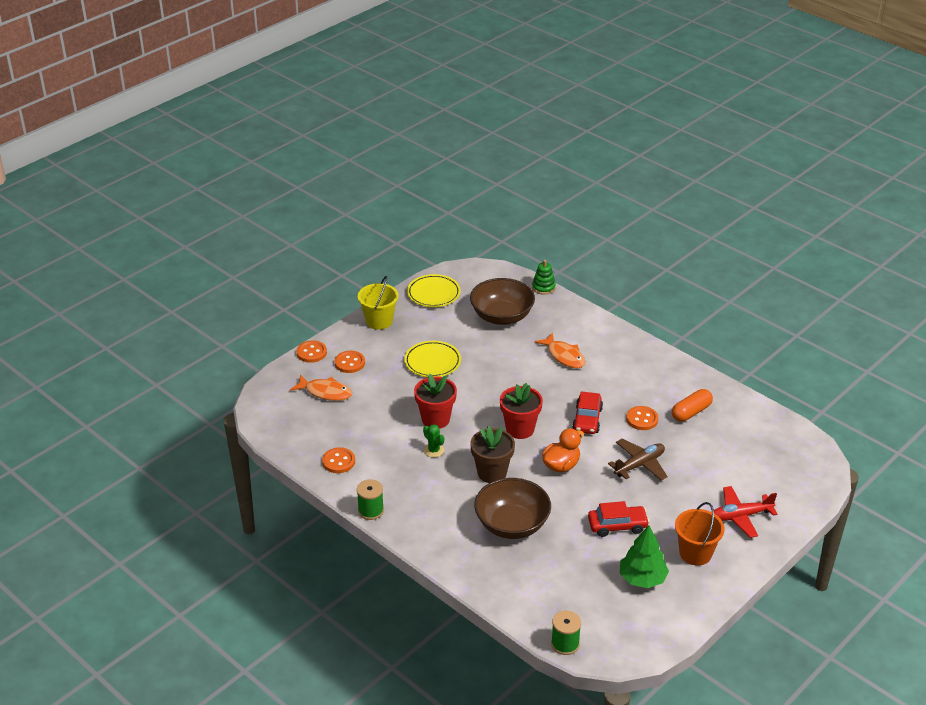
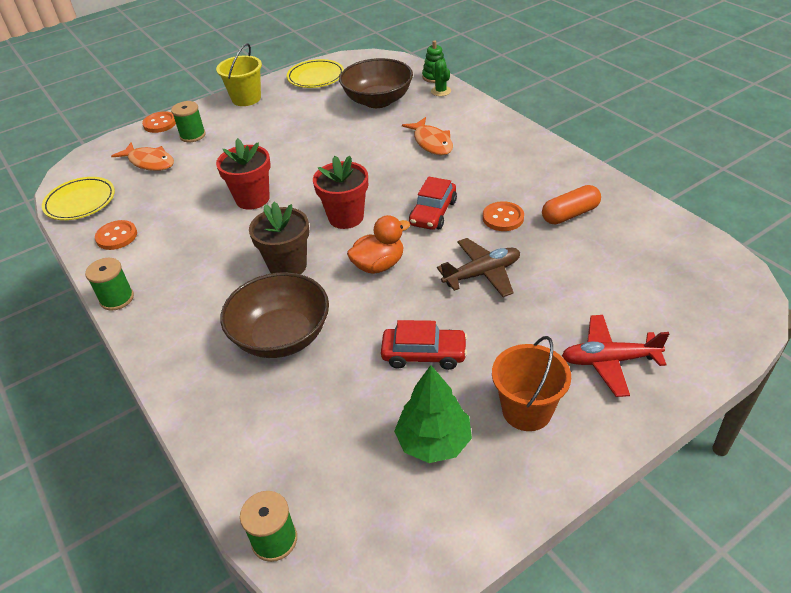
camera: 15 degrees right, 5 degrees up
orange button [335,351,365,373] -> green spool [171,101,206,142]
yellow plate [404,341,461,377] -> yellow plate moved to [42,177,115,220]
green cactus [423,424,444,458] -> green cactus moved to [431,59,451,96]

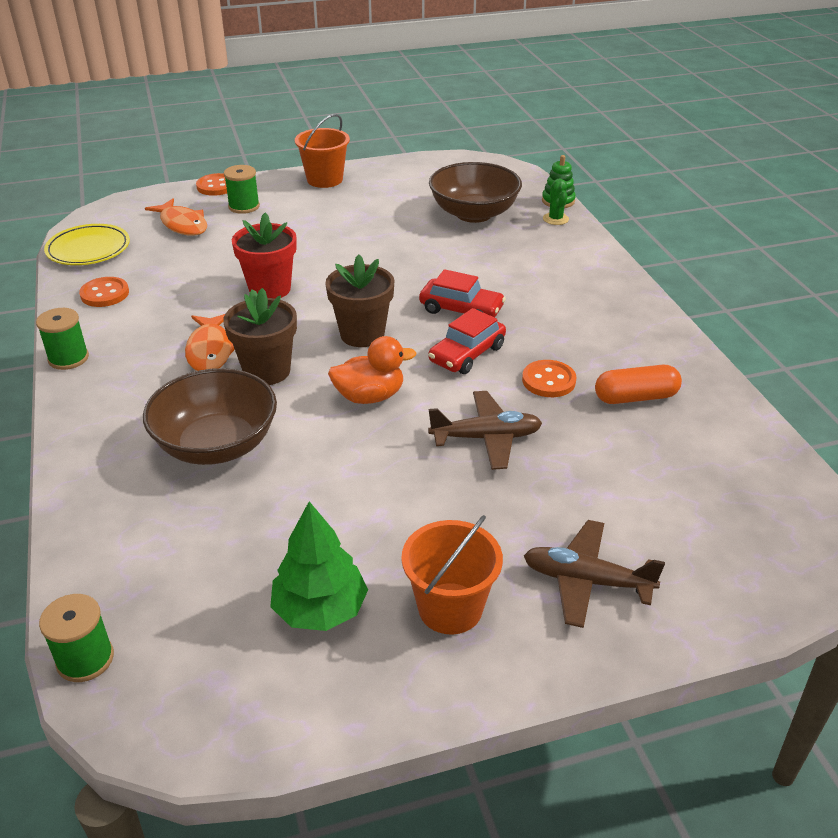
camera: 15 degrees right, 5 degrees down
yellow bucket [216,43,262,106] -> orange bucket [295,114,350,188]
yellow plate [287,59,344,88] -> none
red flower pot [313,156,368,229] -> brown flower pot [325,255,395,347]
red car [381,320,468,370] -> red car moved to [419,269,506,317]
orange fish [402,117,453,155] -> orange fish moved to [185,314,235,371]
red plane [562,315,669,397] -> brown plane [524,520,665,628]

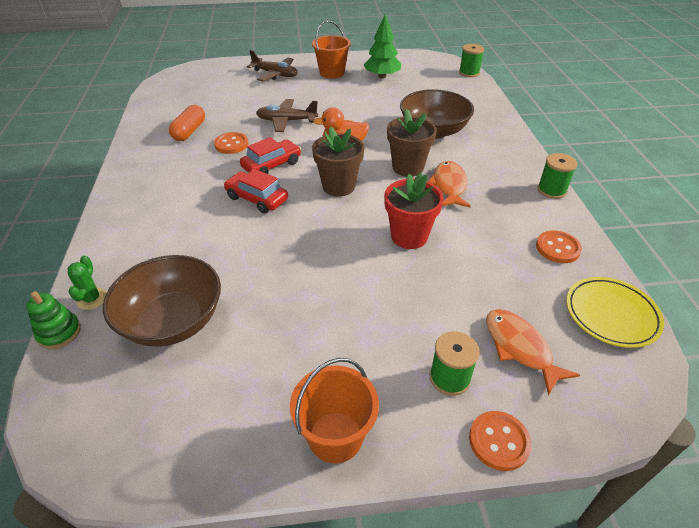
camera: 170 degrees left, 5 degrees up
orange capsule [595,365,682,404] -> orange capsule turned 75 degrees counterclockwise [169,105,205,141]

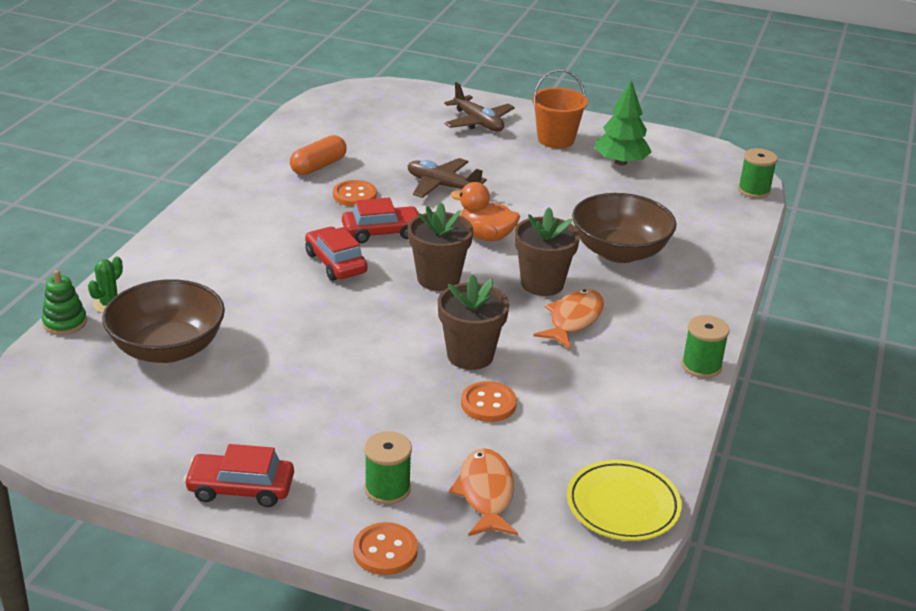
camera: 25 degrees right, 10 degrees down
orange bucket [290,358,379,463] -> red car [184,444,294,507]
red flower pot [384,173,444,249] -> brown flower pot [438,274,509,370]
orange button [536,230,582,263] -> orange button moved to [461,381,517,422]

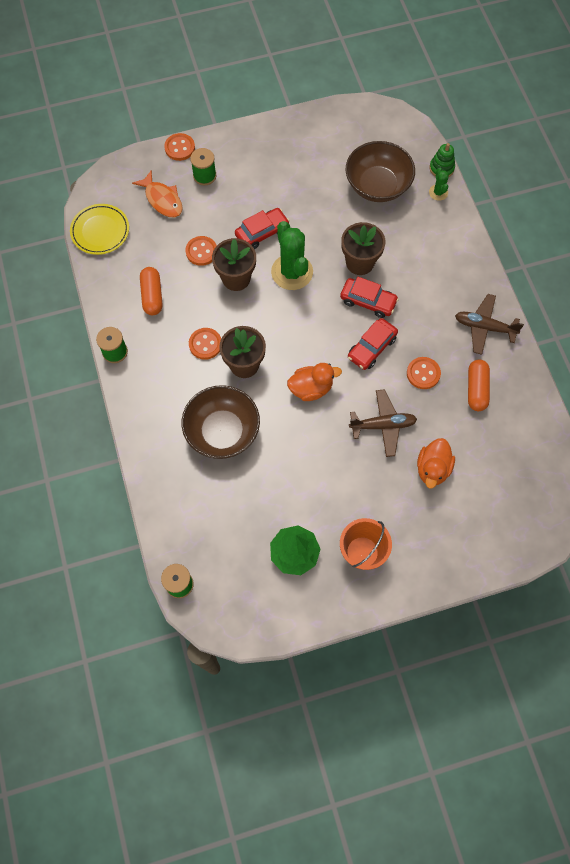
camera: 145 degrees right, 35 degrees up
red car [184,444,294,507] -> red car moved to [235,208,290,249]
brown flower pot [408,203,473,291] -> brown flower pot moved to [341,222,385,275]
brown plane [444,82,515,132] -> brown plane moved to [455,294,524,355]
orange fish [534,289,604,349] -> orange button [189,328,221,360]
none -> orange capsule [140,267,163,315]
none -> green cactus [271,221,313,290]
none -> orange duck [417,438,455,488]

